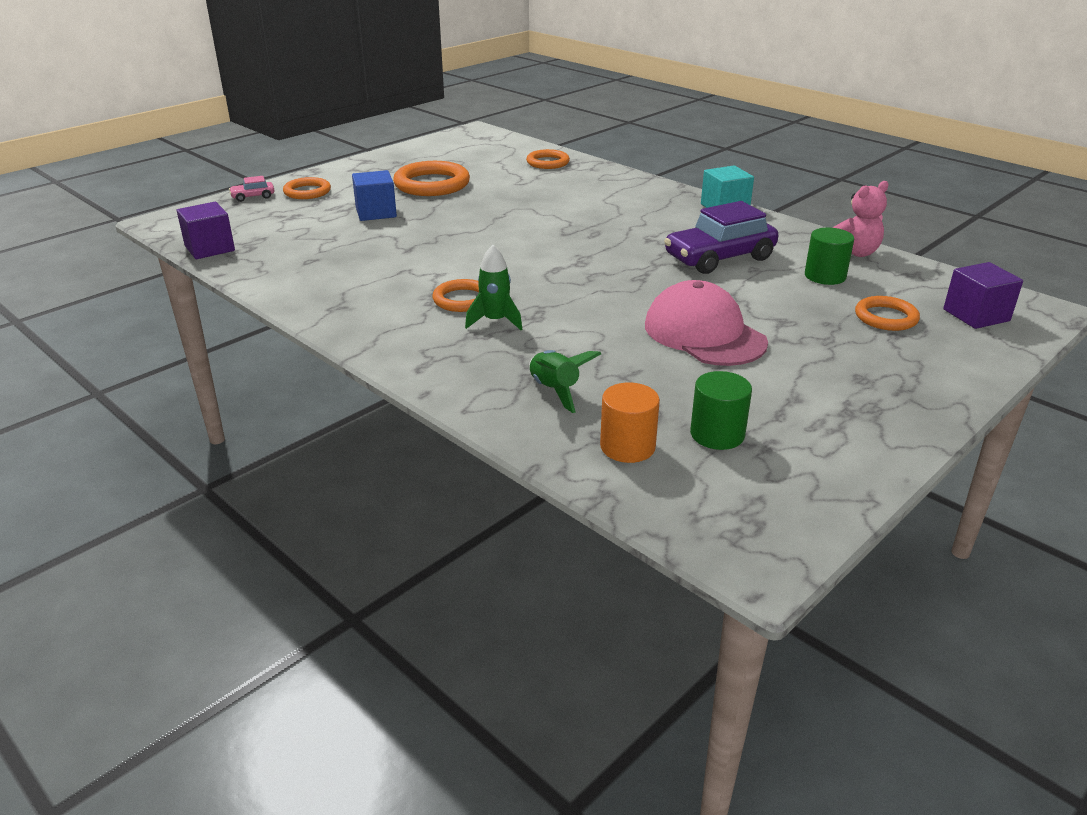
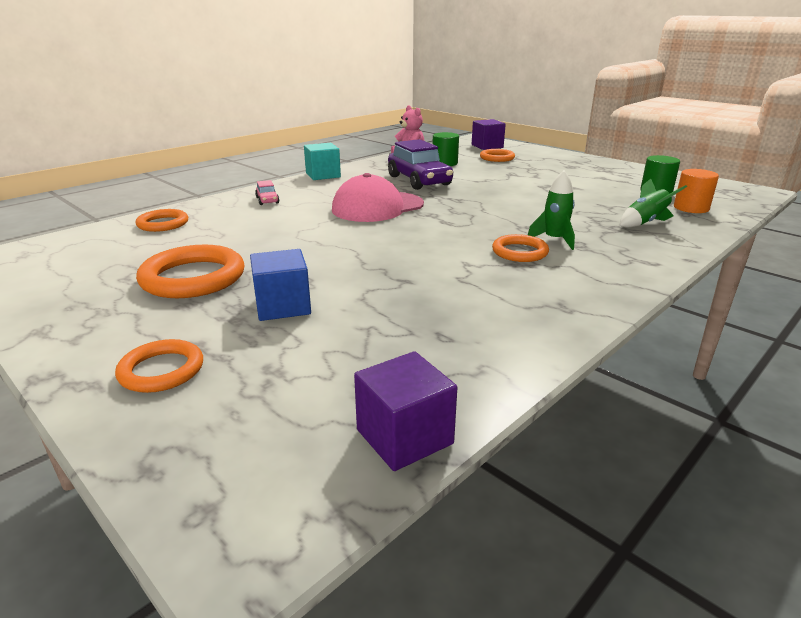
camera: 90 degrees left, 5 degrees down
pink car [229,176,275,202] -> pink car moved to [255,180,280,205]
pink cap [645,280,768,366] -> pink cap moved to [332,173,424,222]

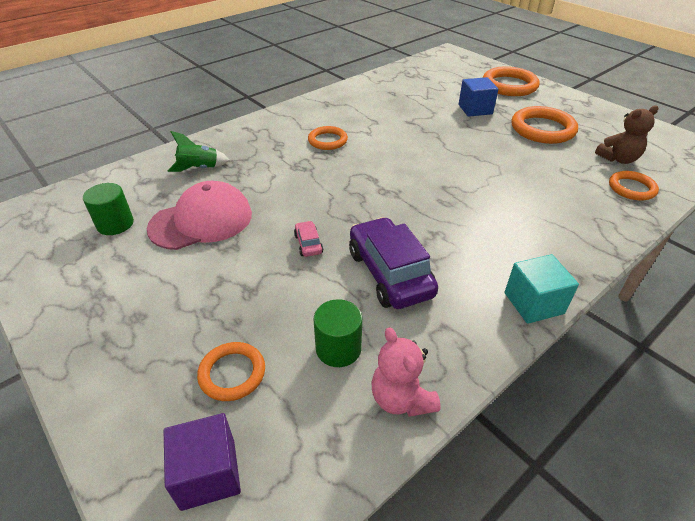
camera: 175 degrees left, 15 degrees up
orange ring [115,339,203,393] -> orange ring [482,66,540,96], size x1.66
pink car [255,180,280,205] -> pink car moved to [294,221,323,257]
pink cap [332,173,424,222] -> pink cap moved to [147,181,252,250]
purple cube [354,351,457,471] -> none
green rocket [528,170,575,250] -> none
orange cylinder [674,169,719,213] -> none
none -> brown teddy bear [595,105,658,164]

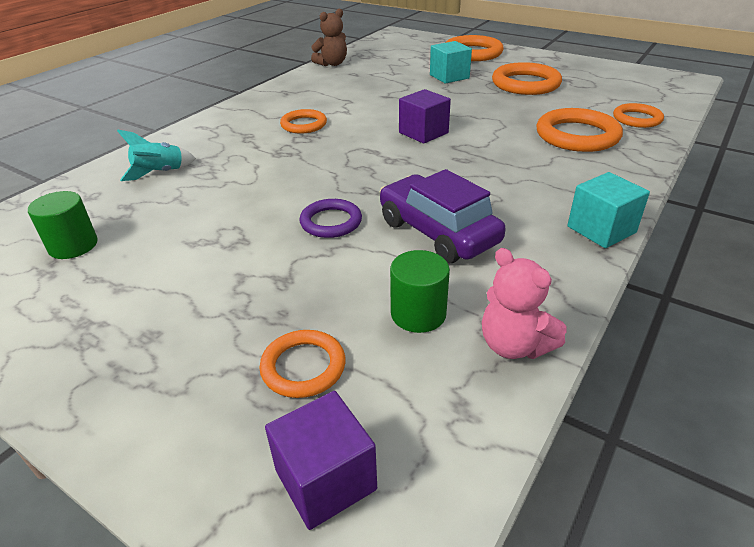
camera: 15 degrees left, 5 degrees down
pink cap [147,181,252,250] -> none
green rocket [168,131,230,172] -> turquoise rocket [117,130,196,181]
pink car [294,221,323,257] -> purple ring [299,199,362,238]
blue cube [459,77,499,117] -> turquoise cube [430,41,472,84]
brown teddy bear [595,105,658,164] -> brown teddy bear moved to [311,9,347,66]
none -> purple cube [399,89,451,144]
none -> orange ring [536,108,623,152]

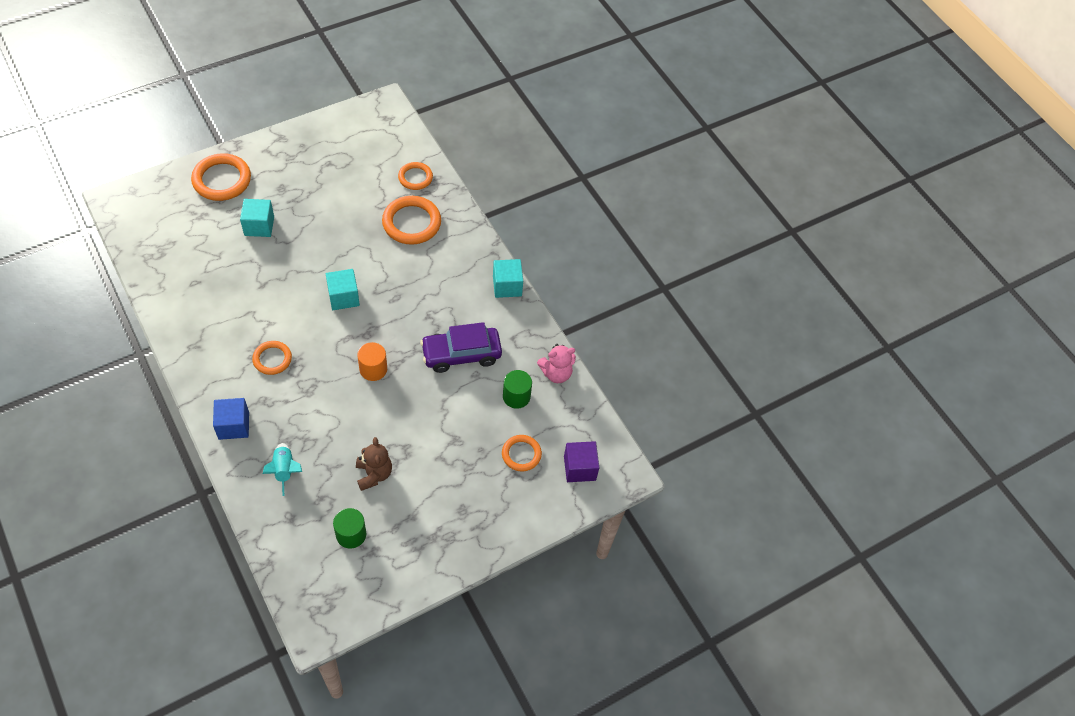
camera: 70 degrees left, 20 degrees up
purple ring [299,199,362,238] -> none
brown teddy bear [311,9,347,66] -> brown teddy bear moved to [356,437,392,491]
purple cube [399,89,451,144] -> turquoise cube [326,269,360,310]
orange ring [492,62,562,95] -> none
none -> blue cube [213,398,249,440]
none -> orange cylinder [357,342,387,381]

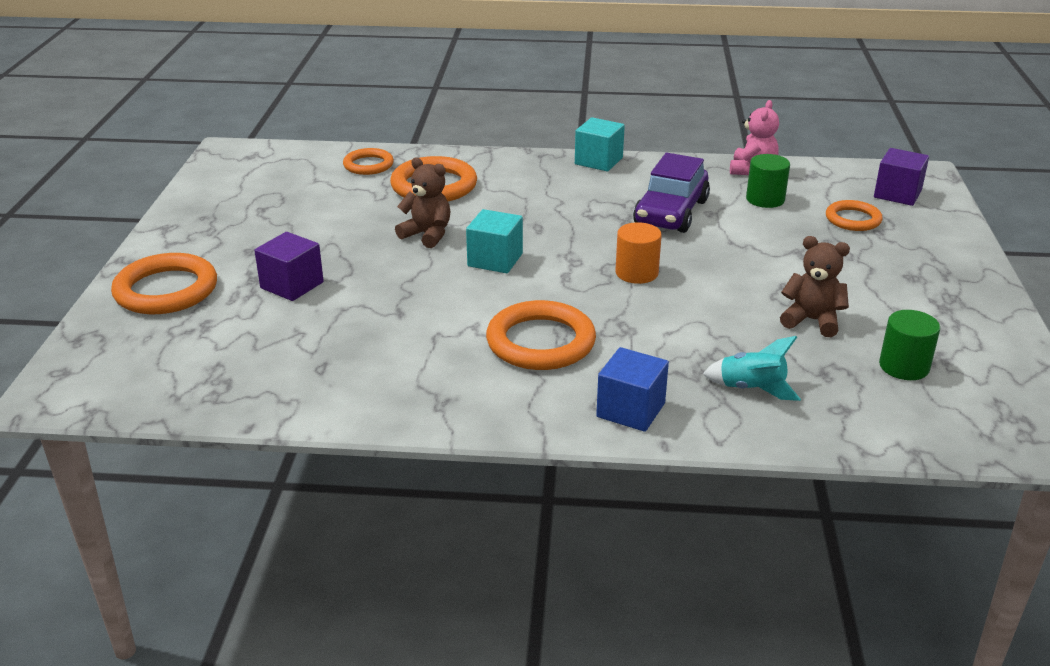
camera: 50 degrees left, 25 degrees down
turquoise cube [240,199,274,237] -> purple cube [254,232,324,301]
orange ring [252,341,292,375] -> orange ring [486,300,596,370], size x1.66
none -> brown teddy bear [395,158,450,248]

